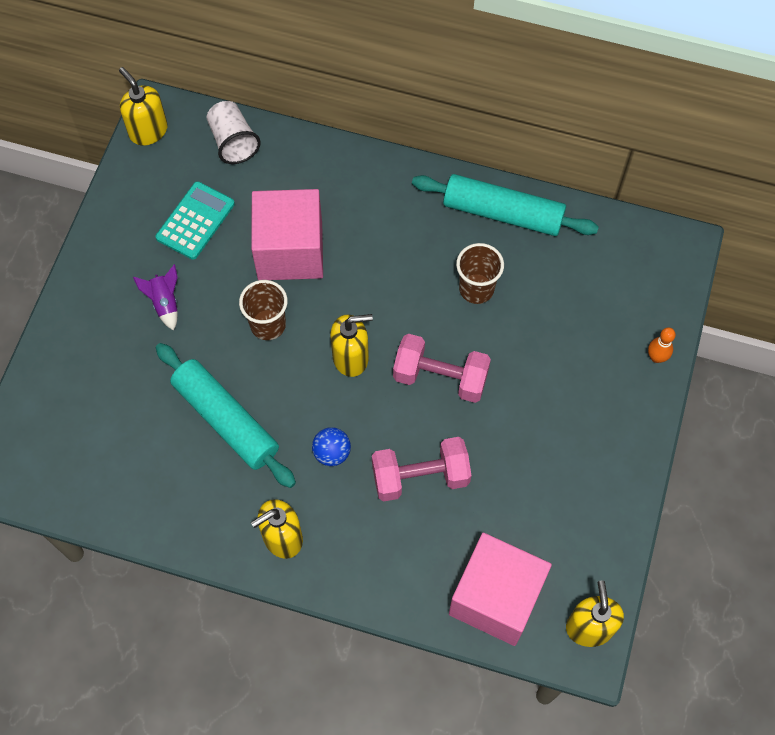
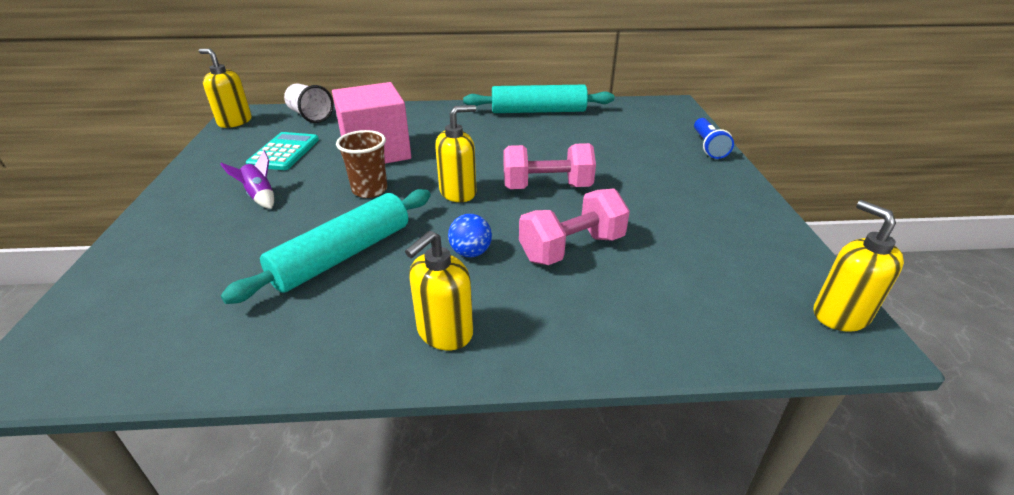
camera: 20 degrees left, 30 degrees down
turquoise rolling pin [156,343,296,488] -> turquoise rolling pin turned 75 degrees counterclockwise [220,189,431,304]
pink cube [449,533,552,646] -> none
brown cup [456,243,504,304] -> none
orange bowling pin [648,327,676,363] -> blue flashlight [694,118,734,159]

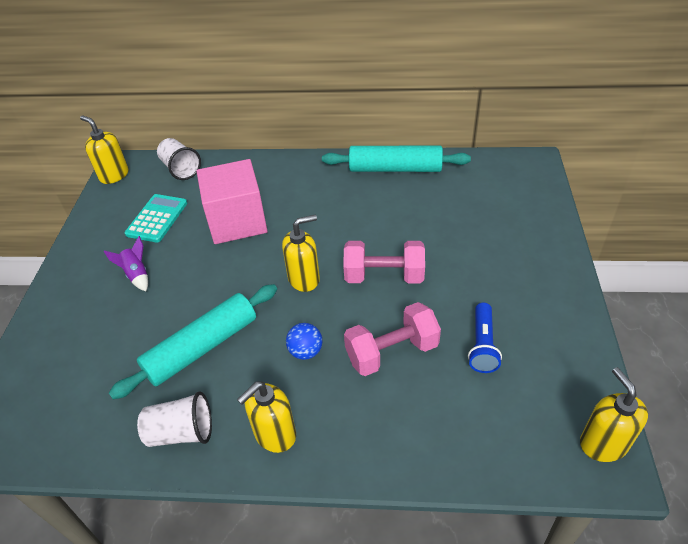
camera: 10 degrees right, 10 degrees up
brown cup [336,130,387,198] -> none
blue flashlight [694,118,734,159] -> blue flashlight moved to [468,303,502,373]
none -> white cup [137,391,212,447]

